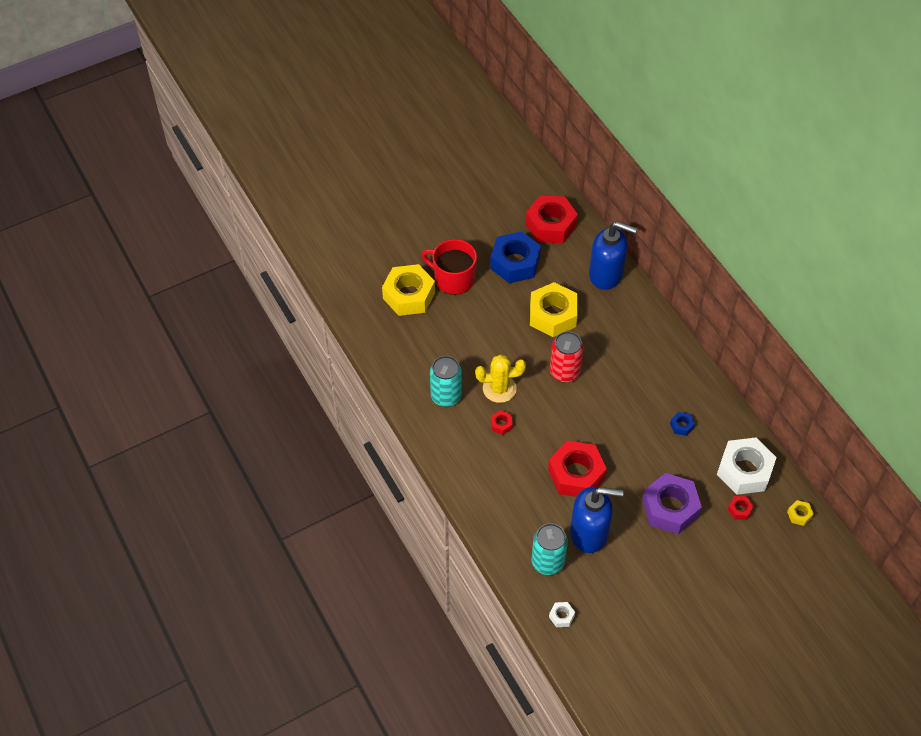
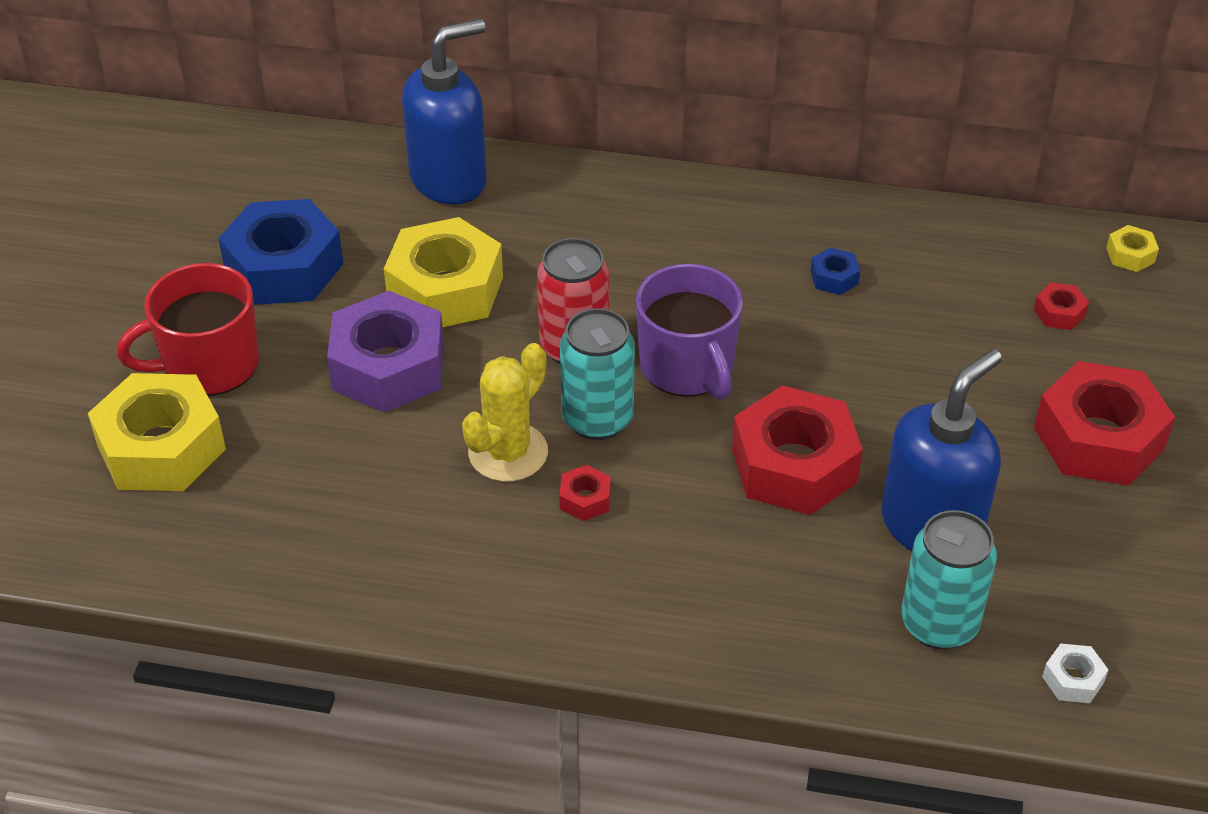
camera: 50 degrees left, 10 degrees down
turquoise can [430,356,462,407] -> turquoise can moved to [560,308,635,440]
red nut [526,196,578,243] -> red nut moved to [1034,361,1175,486]
purple nut [642,473,702,534] -> purple nut moved to [327,291,444,413]
white nut [717,438,777,495] -> none
none -> purple mug [636,264,743,400]

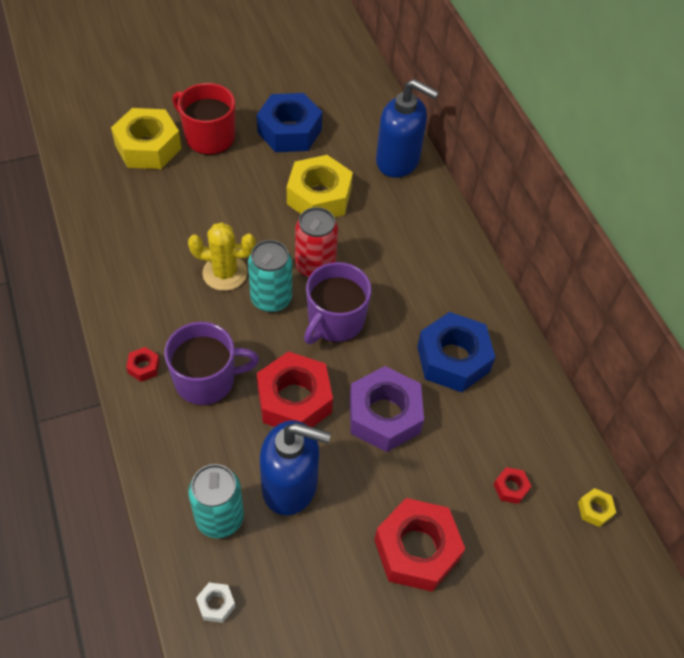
camera: 55 degrees right, 10 degrees up
purple nut [327,291,444,413] -> purple nut moved to [349,366,424,452]
red nut [560,465,610,521] -> red nut moved to [126,347,160,382]
blue nut [810,247,860,295] -> blue nut [417,312,495,392], size x2.36
none -> purple mug [164,322,259,405]

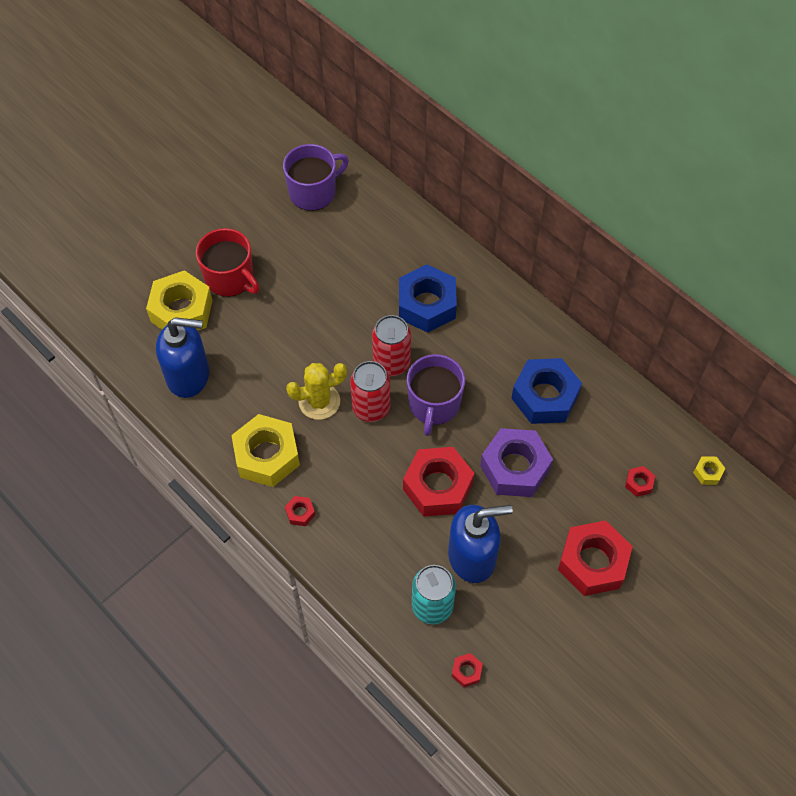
camera: 20 degrees left, 5 degrees up
purple mug [164,322,259,405] -> purple mug moved to [283,144,349,211]
red mug [172,83,235,155] -> red mug turned 150 degrees counterclockwise [196,228,260,297]
white nut [196,583,235,623] -> red nut [452,653,483,687]
turquoise can [248,240,292,313] -> red can [350,361,390,422]
blue nut [257,93,322,152] -> blue nut moved to [399,264,457,333]
yellow nut [287,155,353,217] -> yellow nut moved to [231,414,300,487]
blue soap dispenser [376,79,439,178] -> blue soap dispenser moved to [156,317,209,398]

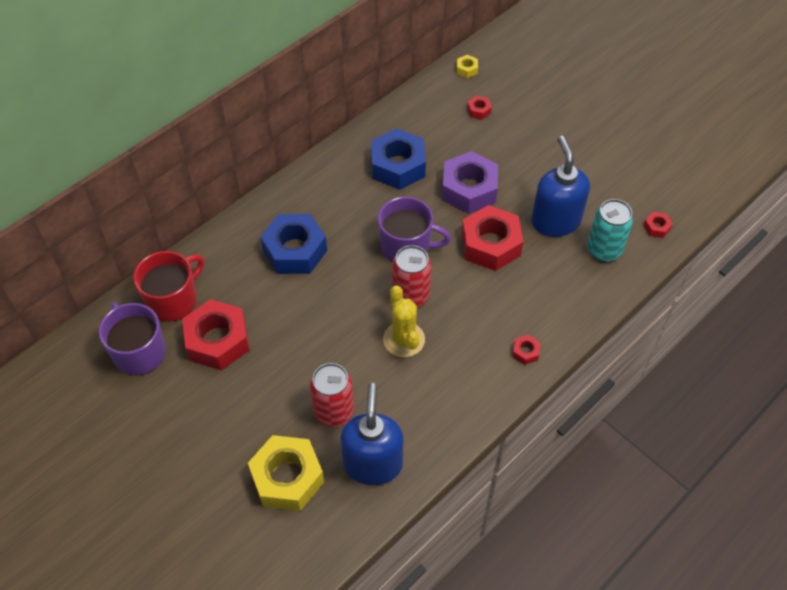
camera: 90 degrees left, 5 degrees down
red mug [196,228,260,297] -> red mug moved to [133,251,204,322]
yellow nut [231,414,300,487] -> none
red can [372,315,411,376] -> red can moved to [310,363,354,427]
red nut [558,520,633,596] -> red nut moved to [182,299,249,370]

